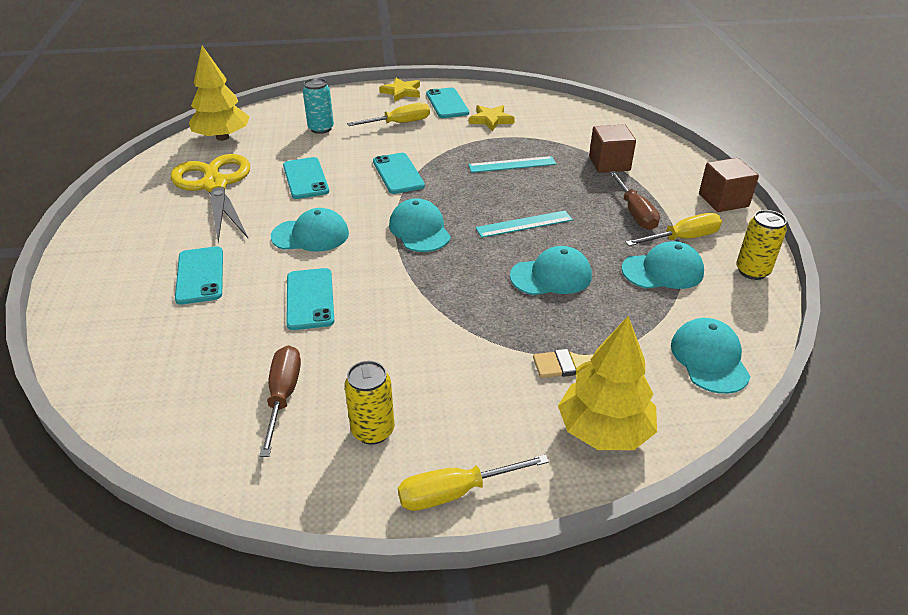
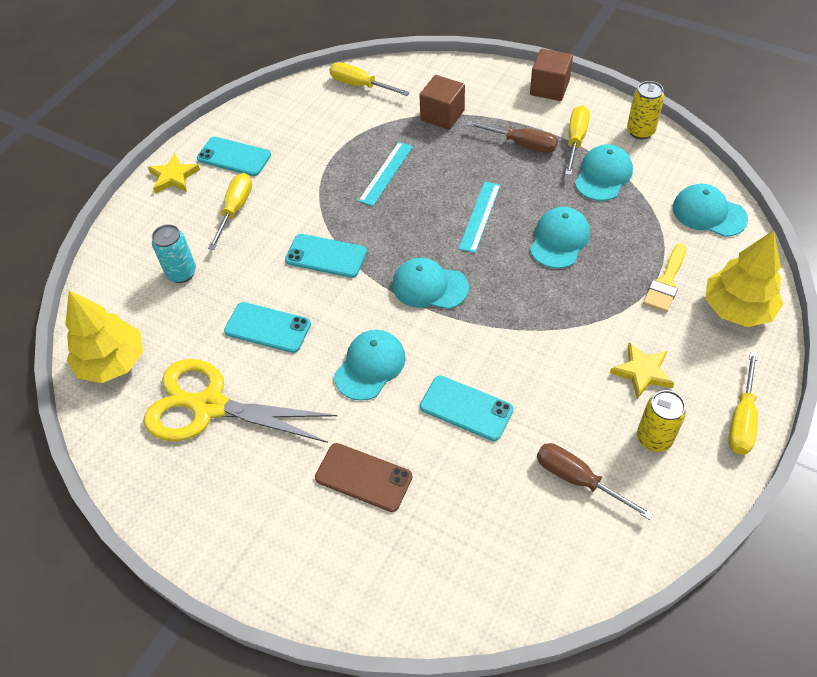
camera: 50 degrees left, 15 degrees up
turquoise phone [175,246,223,305] -> brown phone [315,443,412,512]
yellow star [469,105,515,131] -> yellow star moved to [610,342,674,399]
none -> yellow screwdriver [329,62,410,96]

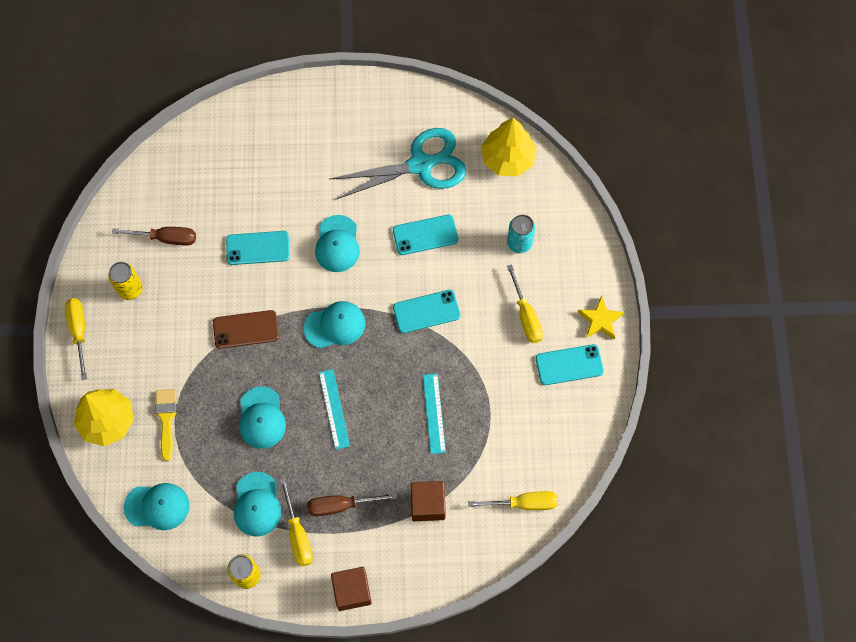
camera: 145 degrees right, 15 degrees up
yellow scissors [144,359,337,443] -> turquoise scissors [330,128,466,200]
brown phone [315,443,412,512] -> brown phone moved to [213,310,279,349]
yellow star [610,342,674,399] -> none

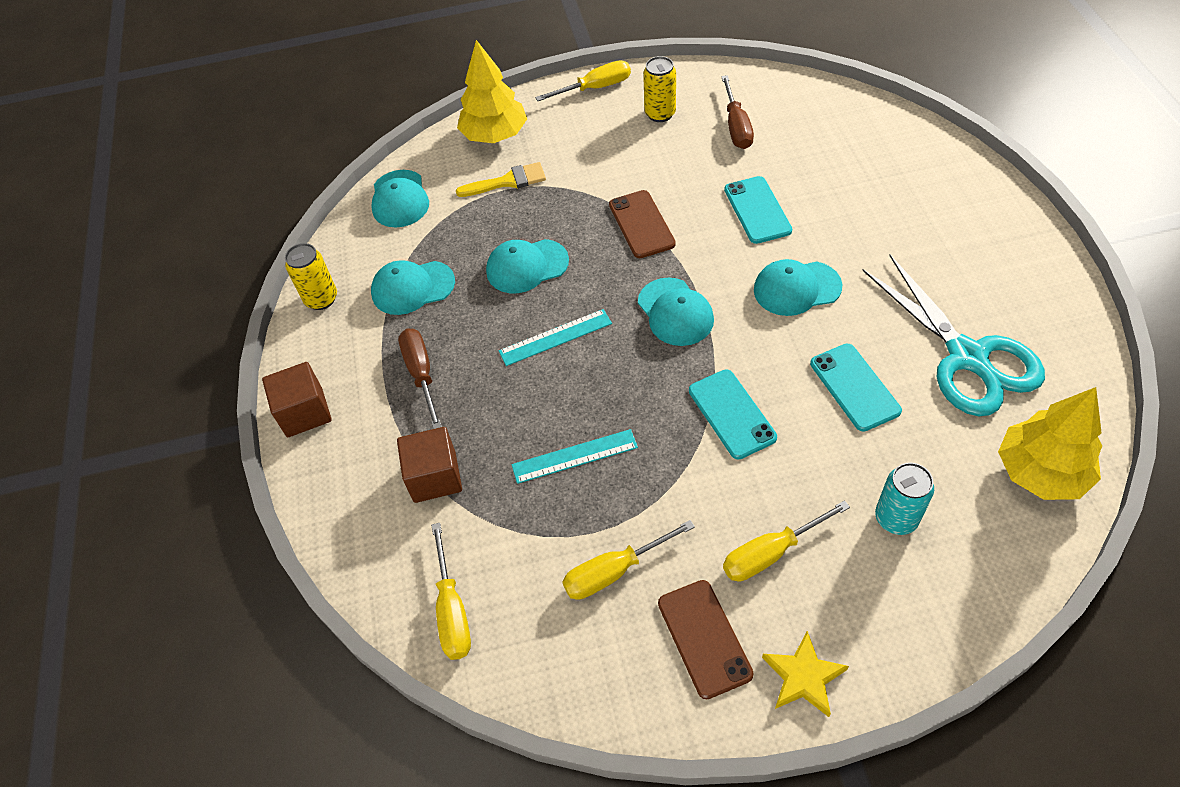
camera: 85 degrees right, 15 degrees down
yellow screwdriver [280,479,313,567] -> yellow screwdriver moved to [562,520,695,600]
turquoise phone [536,344,604,385] -> brown phone [658,580,754,699]

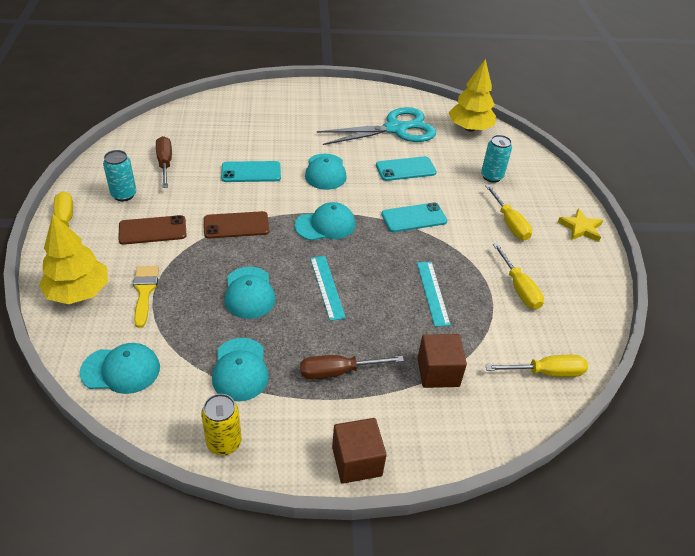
camera: 90 degrees left, 10 degrees down
yellow can [643,56,676,122] -> turquoise can [103,150,136,201]
brown phone [658,580,754,699] -> brown phone moved to [118,215,187,245]
brown screwdriver [721,75,754,149] -> brown screwdriver turned 105 degrees counterclockwise [156,136,172,188]

